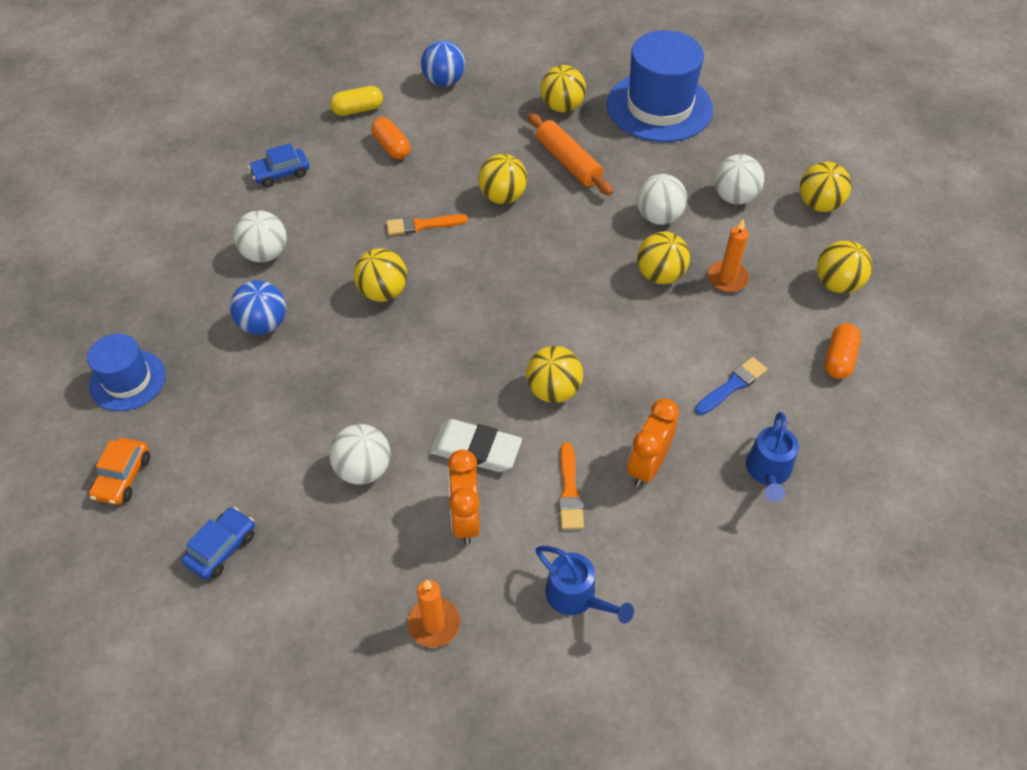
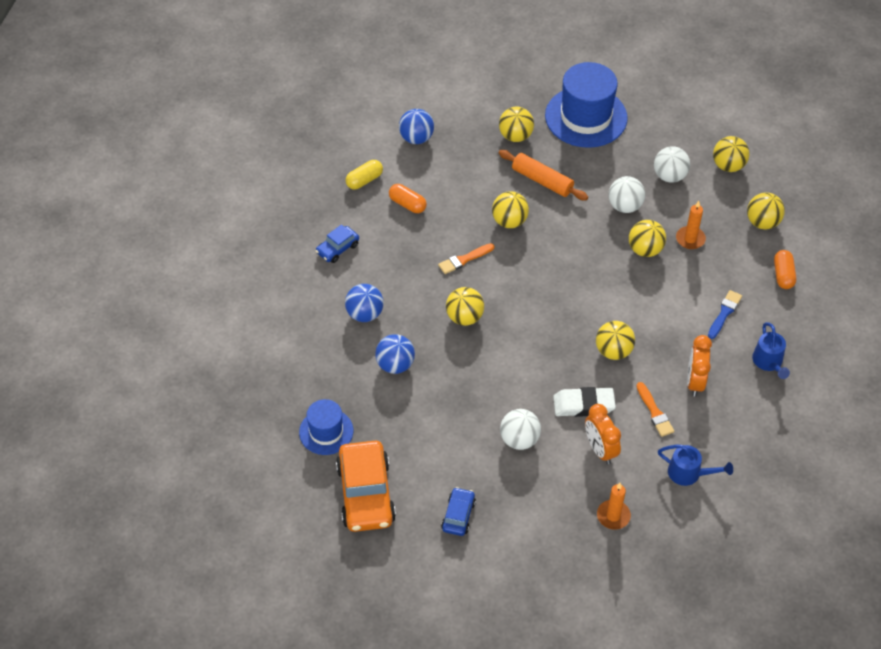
camera: 20 degrees left, 0 degrees up
orange car [89,438,150,505] -> orange car [336,441,396,532], size x1.95
white ball [234,211,287,263] -> blue ball [345,284,384,322]

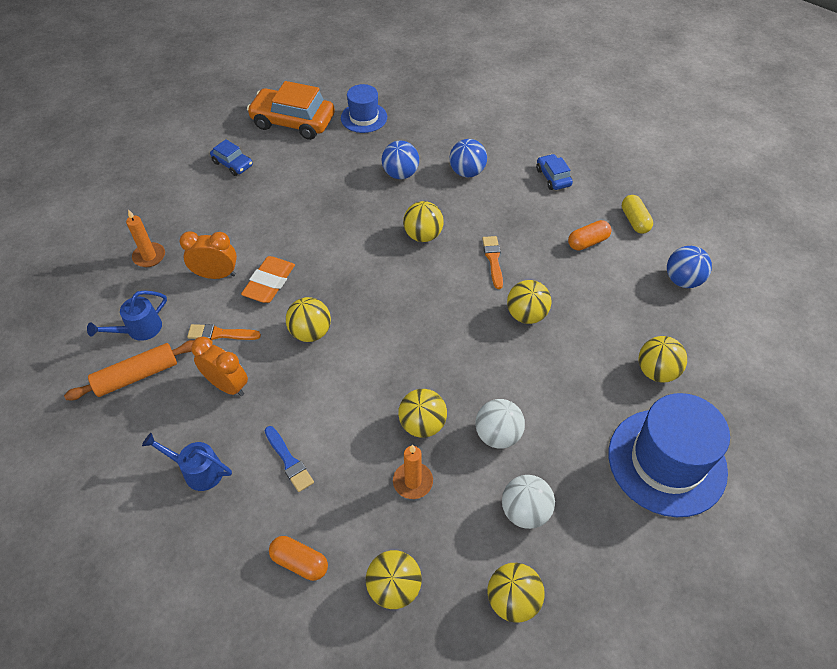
camera: 115 degrees right, 0 degrees up
orange rolling pin [499,150,588,200] -> orange rolling pin moved to [64,340,194,400]
white ball [500,409,541,450] -> none
white eraser [553,387,616,417] -> orange eraser [241,256,295,303]

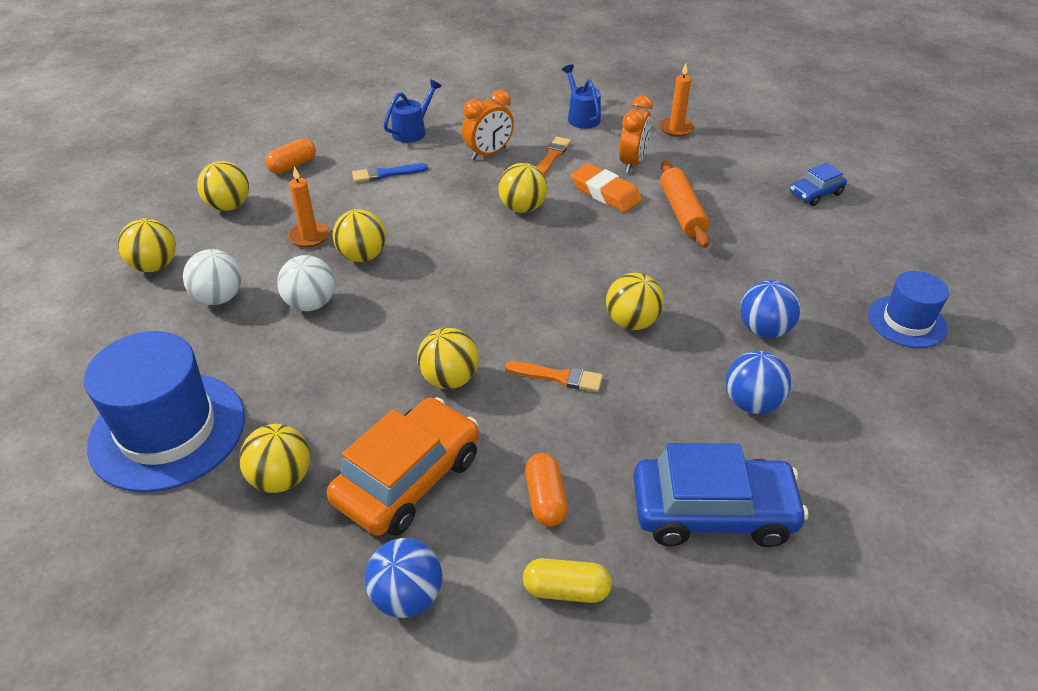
camera: 110 degrees right, 10 degrees down
orange rolling pin [64,340,194,400] -> orange rolling pin moved to [660,160,710,248]
orange car [247,81,335,140] -> orange car moved to [327,397,479,536]
blue car [536,154,573,190] -> blue car [633,443,808,547], size x1.95

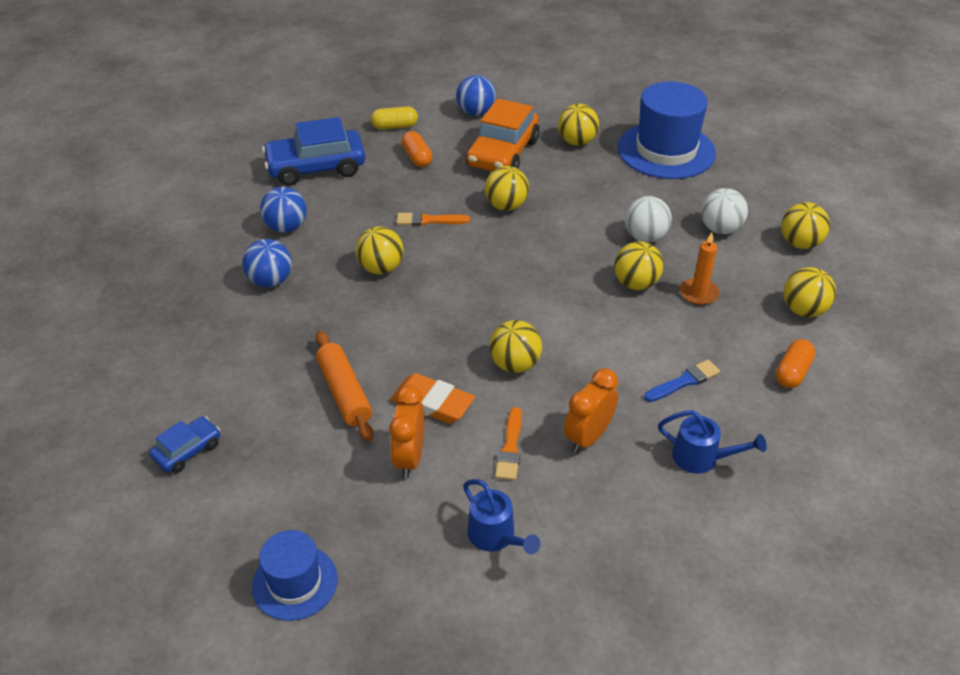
camera: 165 degrees right, 0 degrees up
blue watering can [384,79,442,143] -> blue watering can turned 90 degrees counterclockwise [658,410,767,474]
orange candle [660,64,694,137] -> none
blue hat [868,271,949,348] -> blue hat moved to [252,530,337,621]

